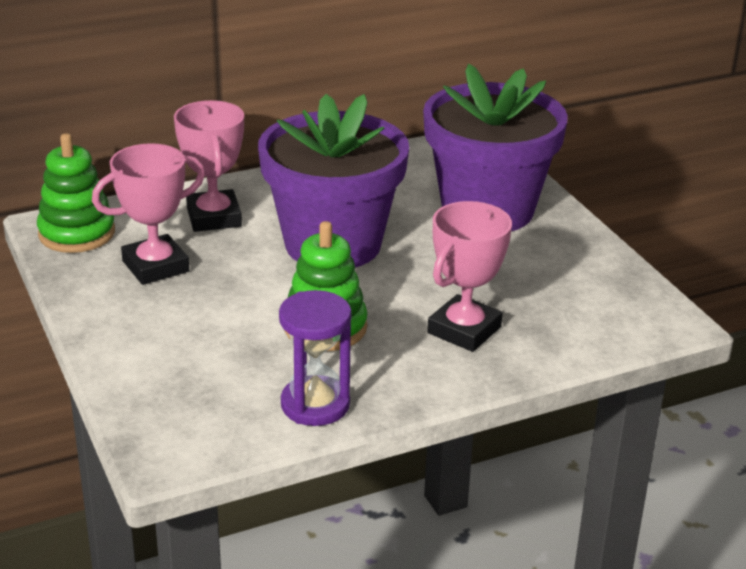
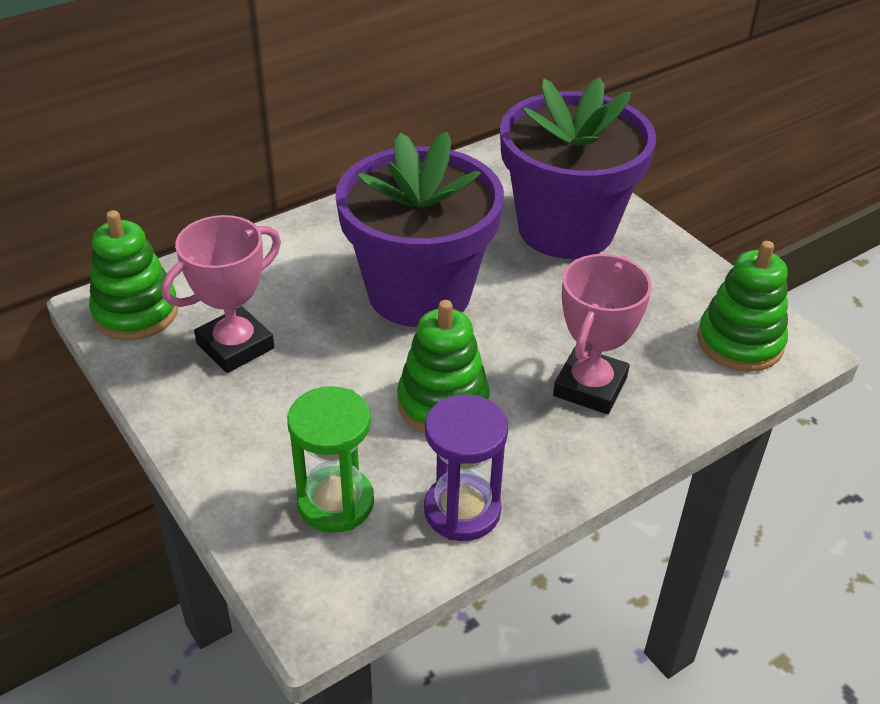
camera: 10 degrees left, 10 degrees up
pink trophy [174,100,244,232] -> none
none -> green hourglass [287,386,374,533]
none -> green stacking toy [697,241,788,372]

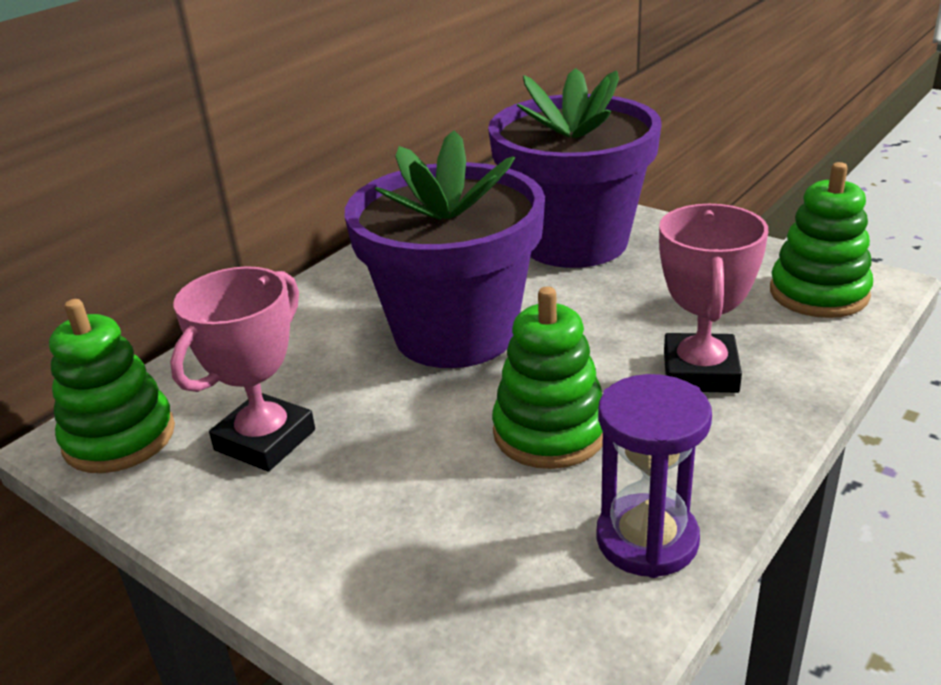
camera: 15 degrees left, 10 degrees down
green hourglass [287,386,374,533] -> none

